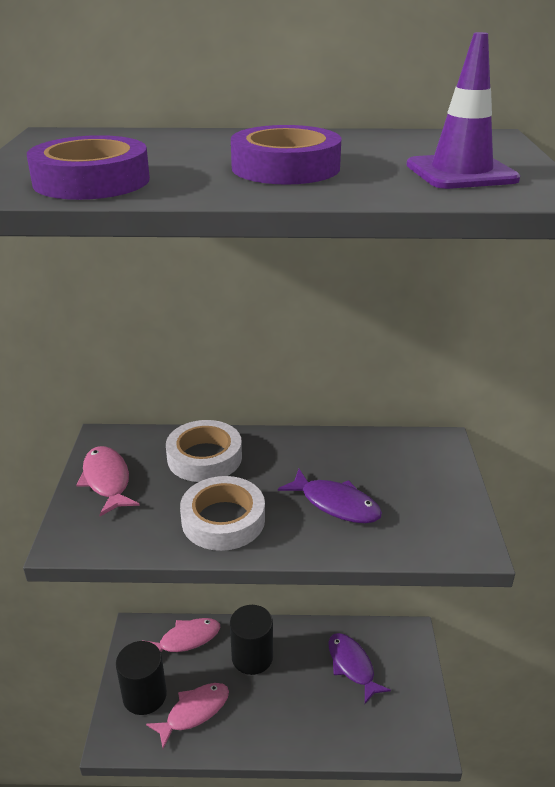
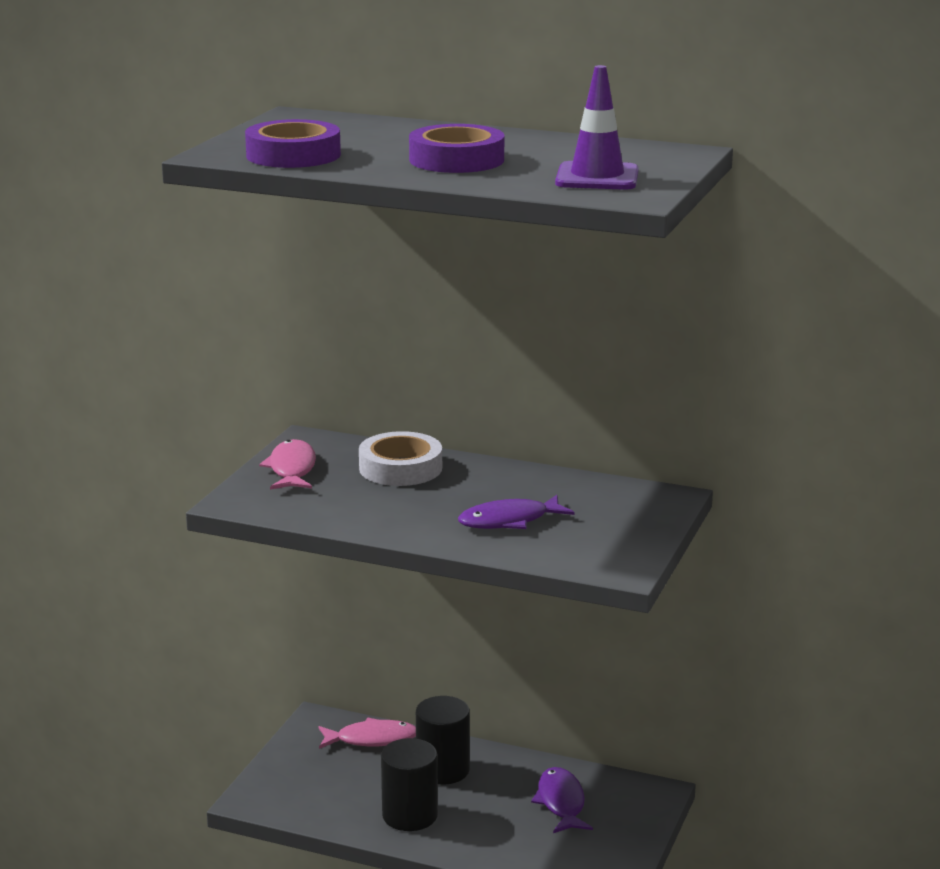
camera: 20 degrees right, 10 degrees down
black cylinder [116,641,167,715] -> black cylinder moved to [381,738,438,831]
pink fish [146,683,229,749] -> none
white tape [180,476,265,551] -> none
purple fish [278,469,382,523] -> purple fish turned 105 degrees clockwise [458,495,575,529]

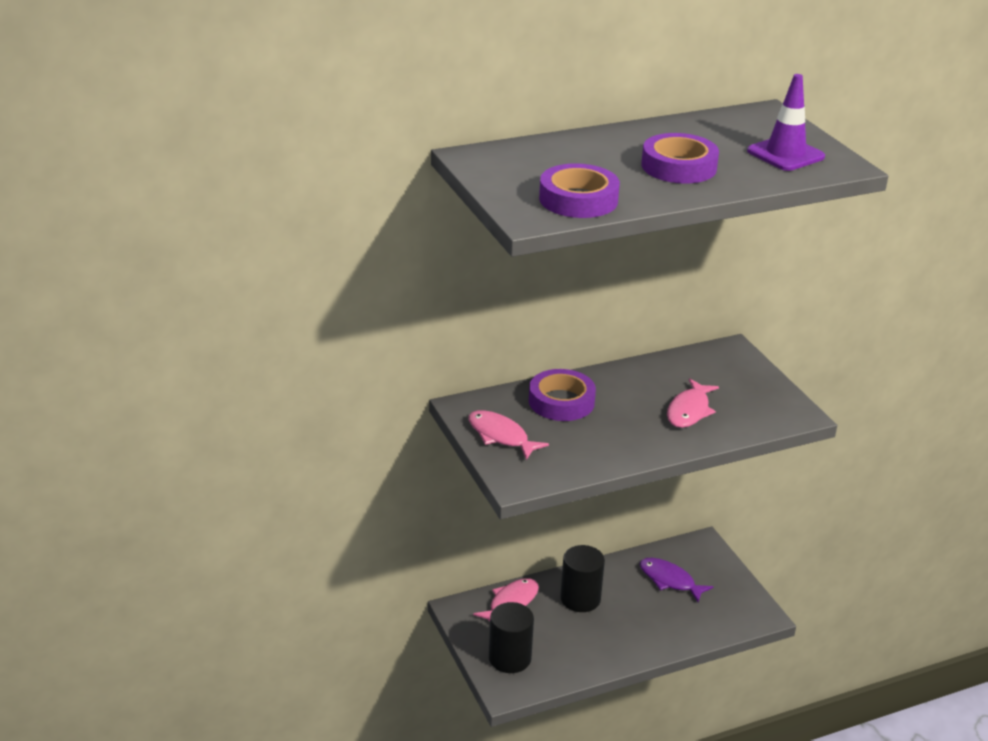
camera: 45 degrees left, 10 degrees up
white tape [359,431,442,486] -> purple tape [529,369,596,421]
black cylinder [381,738,438,831] -> black cylinder moved to [489,602,534,673]
purple fish [458,495,575,529] -> pink fish [667,378,719,428]

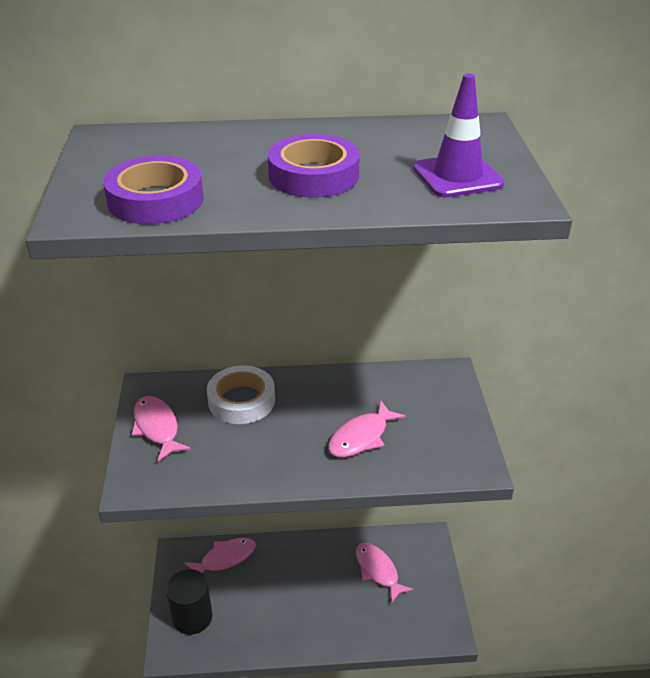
camera: 20 degrees right, 5 degrees up
purple tape [529,369,596,421] -> white tape [207,366,275,424]
black cylinder [560,545,605,612] -> none
purple fish [640,558,713,602] -> pink fish [356,543,414,604]

